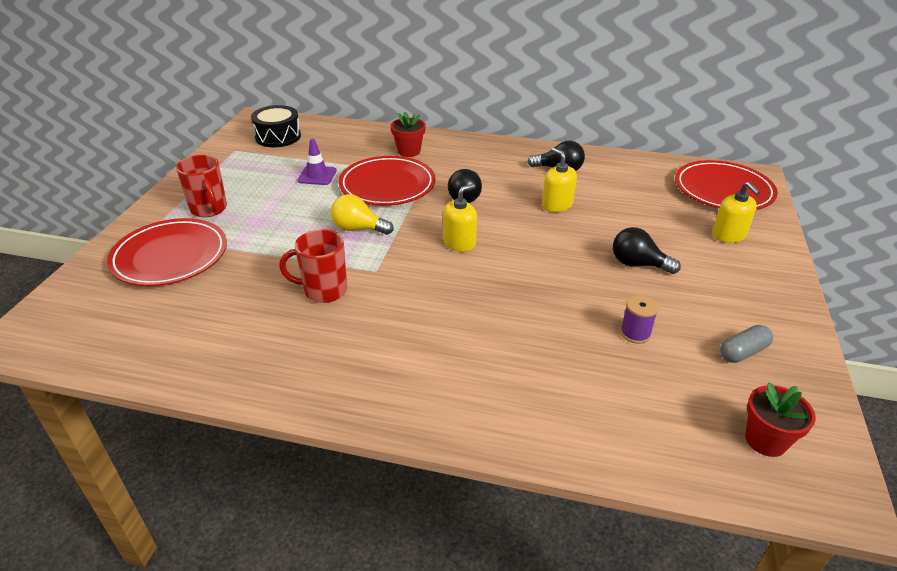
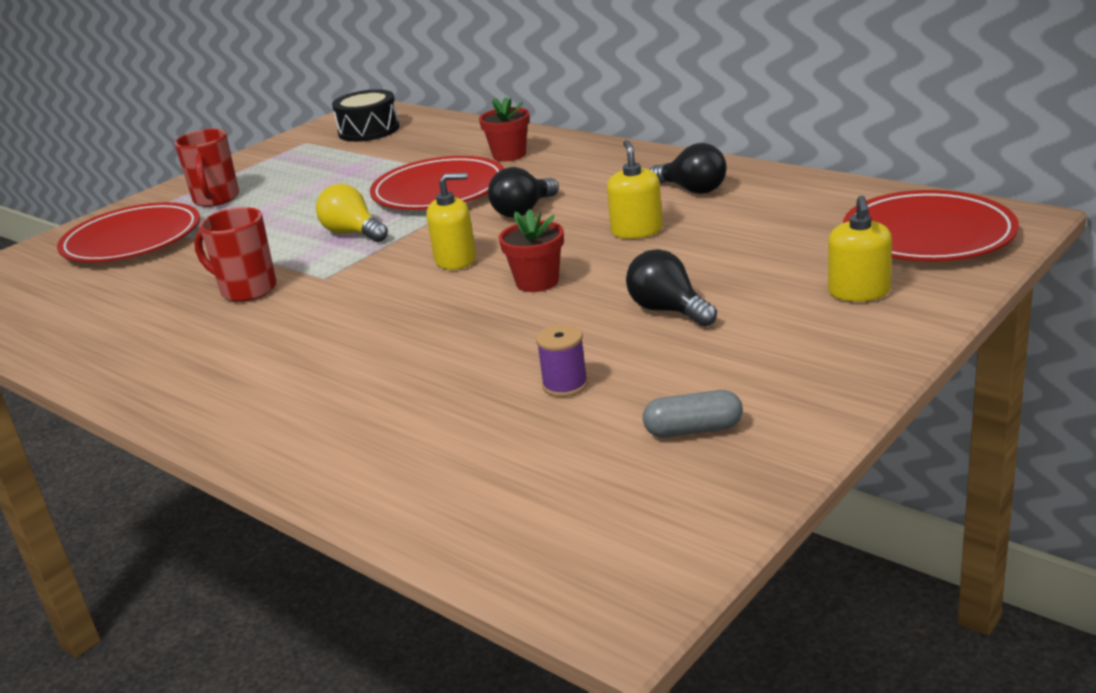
camera: 30 degrees right, 10 degrees down
purple traffic cone [297,139,337,185] -> none
red flower pot [745,382,816,457] -> red flower pot moved to [499,209,564,292]

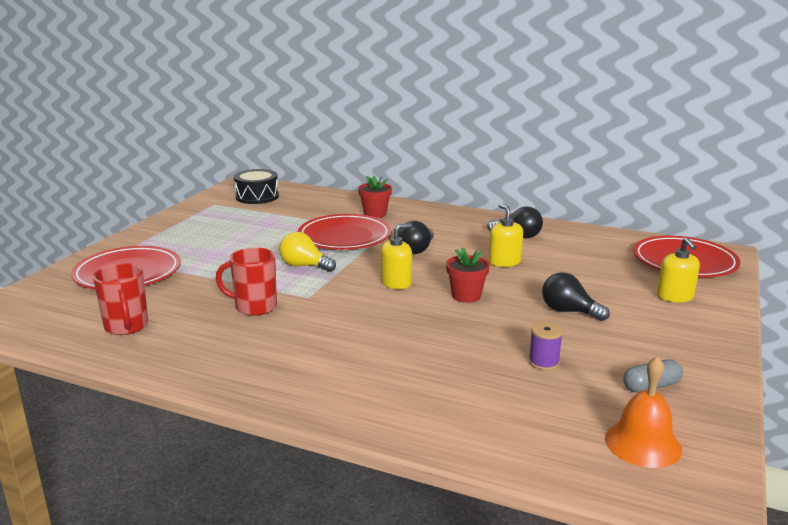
camera: 20 degrees left, 5 degrees down
red mug [174,129,239,207] -> red mug moved to [93,263,148,335]
none -> orange bell [605,356,682,468]

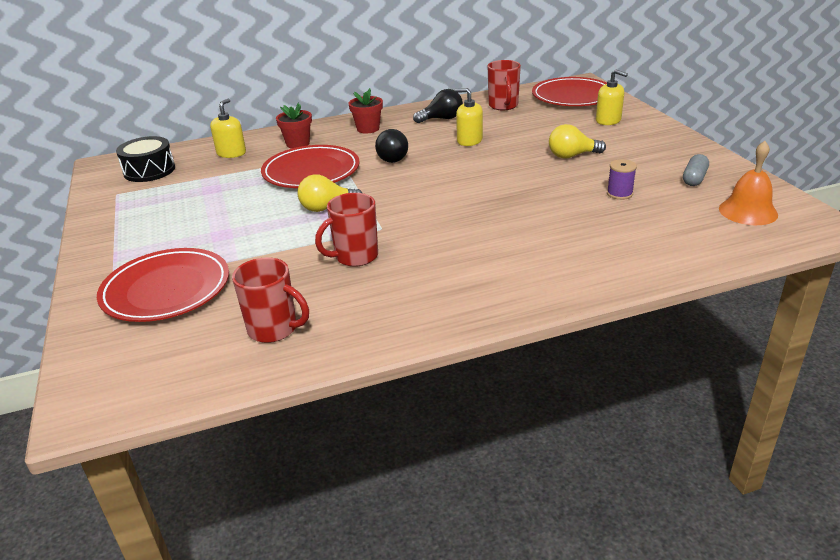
camera: 40 degrees left, 10 degrees up
yellow soap dispenser [381,224,412,289] -> yellow soap dispenser moved to [210,99,246,158]
red flower pot [446,248,490,303] -> red flower pot moved to [348,88,383,133]
black light bulb [542,272,610,321] -> yellow light bulb [549,124,606,159]
none -> red mug [488,60,521,110]

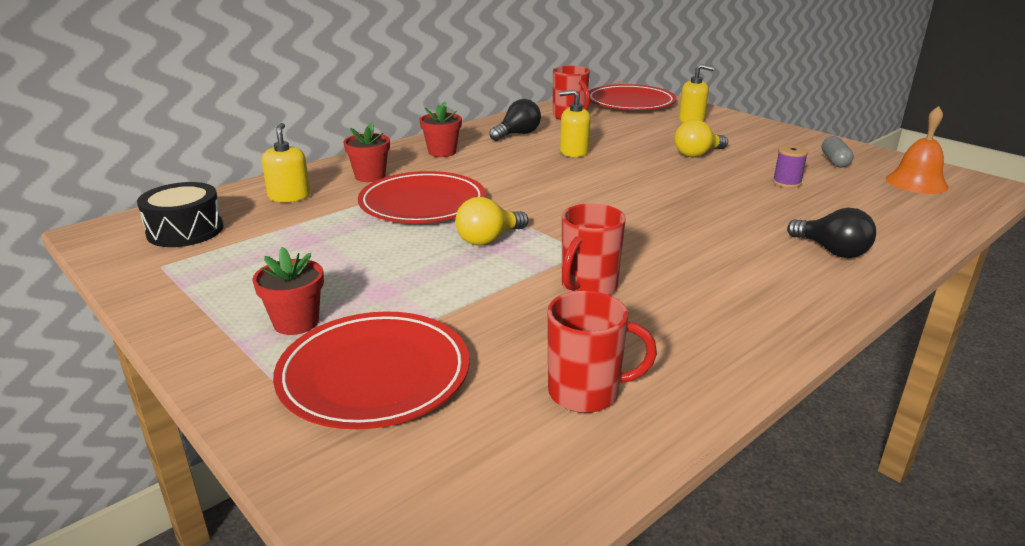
camera: 25 degrees left, 5 degrees down
black light bulb [375,129,408,163] -> black light bulb moved to [787,208,876,258]
none -> red flower pot [252,247,324,335]

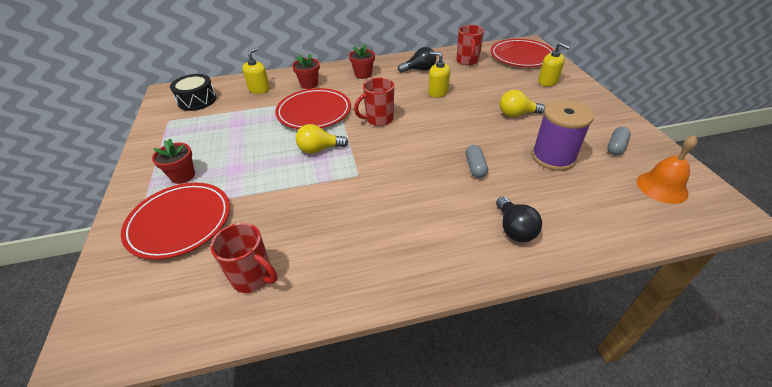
camera: 30 degrees right, 15 degrees up
red mug [562,203,626,295] -> red mug moved to [354,78,394,126]
purple spool [773,145,808,188] -> purple spool [532,100,594,171], size x2.05
none -> grey capsule [466,145,488,178]

